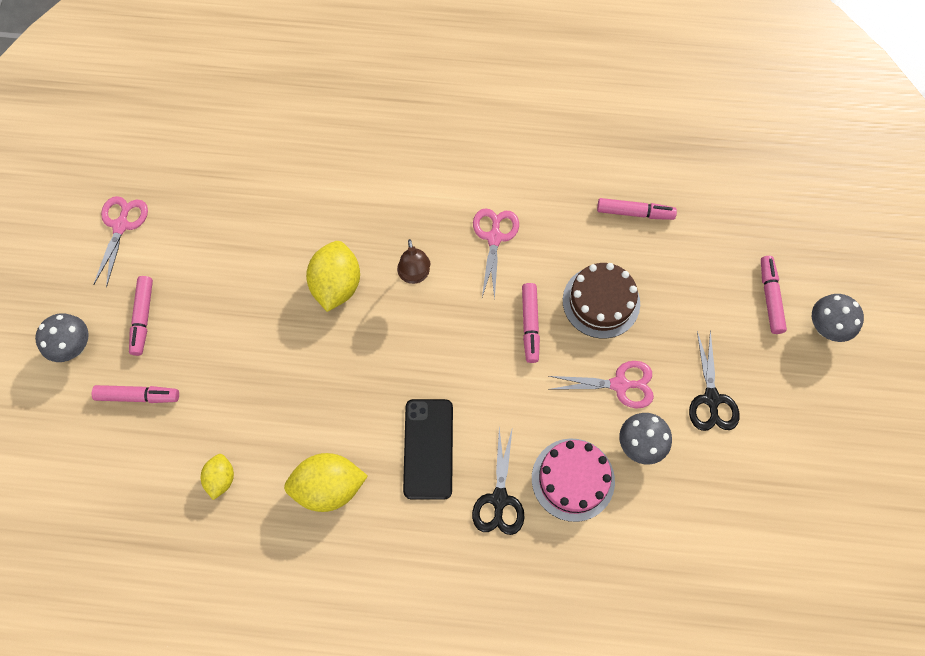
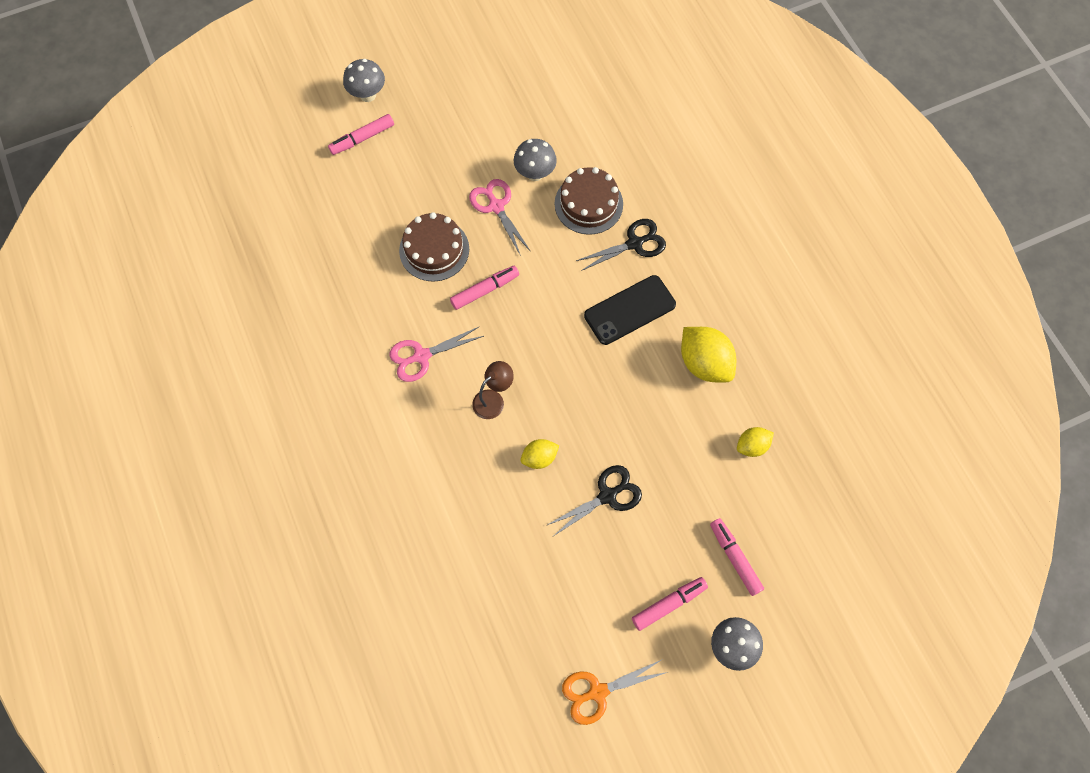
camera: 120 degrees left, 0 degrees up
pink scissors [93,196,148,288] -> orange scissors [562,659,667,725]
yellow lemon [306,241,360,312] -> yellow lemon [521,439,559,469], size x0.56
pink cake [532,438,615,522] -> brown cake [555,167,623,235]
pink marker [597,198,677,220] -> none
black scissors [689,330,740,431] -> black scissors moved to [547,465,642,536]

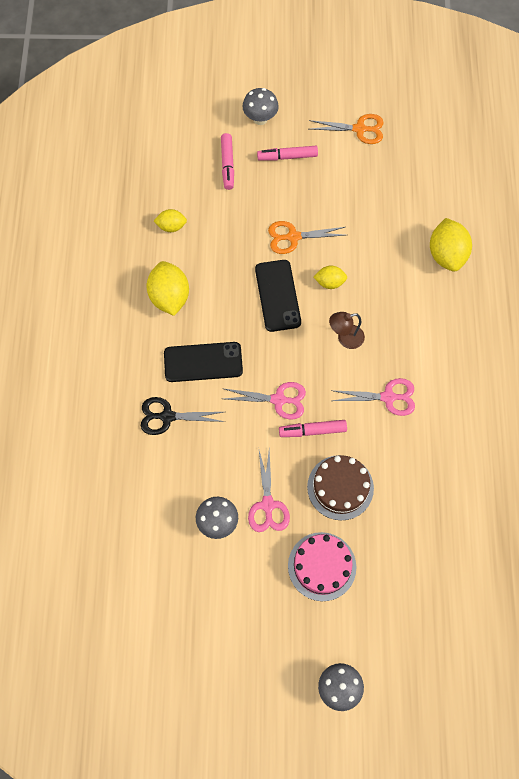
camera: 155 degrees left, 0 degrees up
pink marker [328,114,394,155] -> none
black scissors [547,465,642,536] -> orange scissors [268,221,345,254]
brown cake [555,167,623,235] -> none
none -> pink scissors [222,382,306,419]
none -> black phone [255,260,301,332]
none -> pink cake [288,532,356,601]
none -> yellow lemon [430,218,472,272]

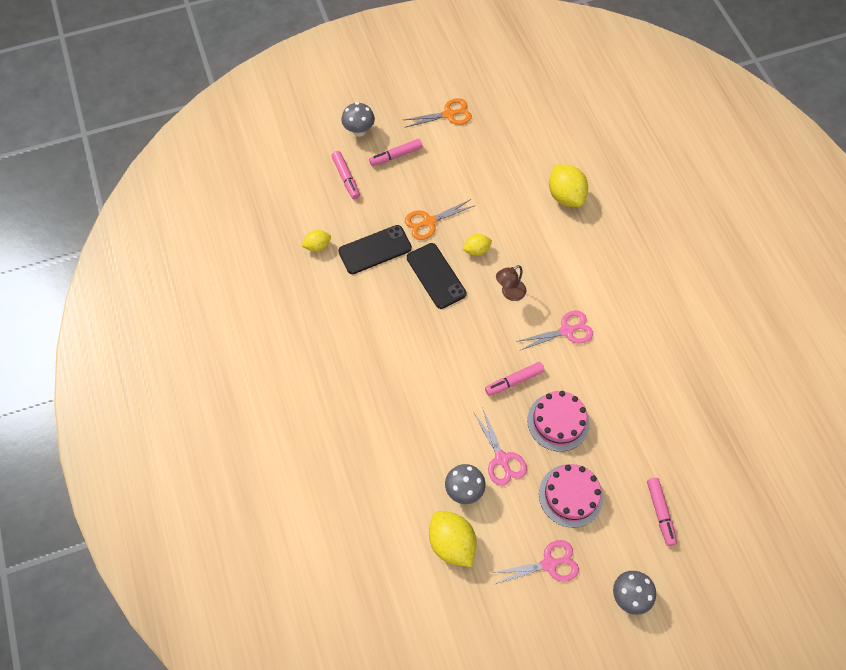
camera: 20 degrees left, 5 degrees down
black scissors [141,397,225,435] -> none
yellow lemon [147,261,189,316] -> yellow lemon moved to [429,511,477,567]
black phone [164,342,243,382] -> black phone moved to [338,225,412,274]
pink scissors [222,382,306,419] -> pink scissors moved to [493,540,579,584]
brown cake [307,455,374,520] -> pink cake [527,391,590,452]
none -> pink marker [647,478,677,546]

